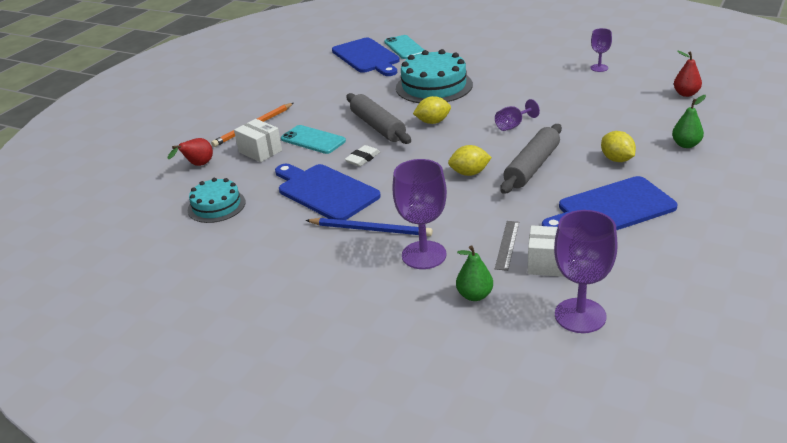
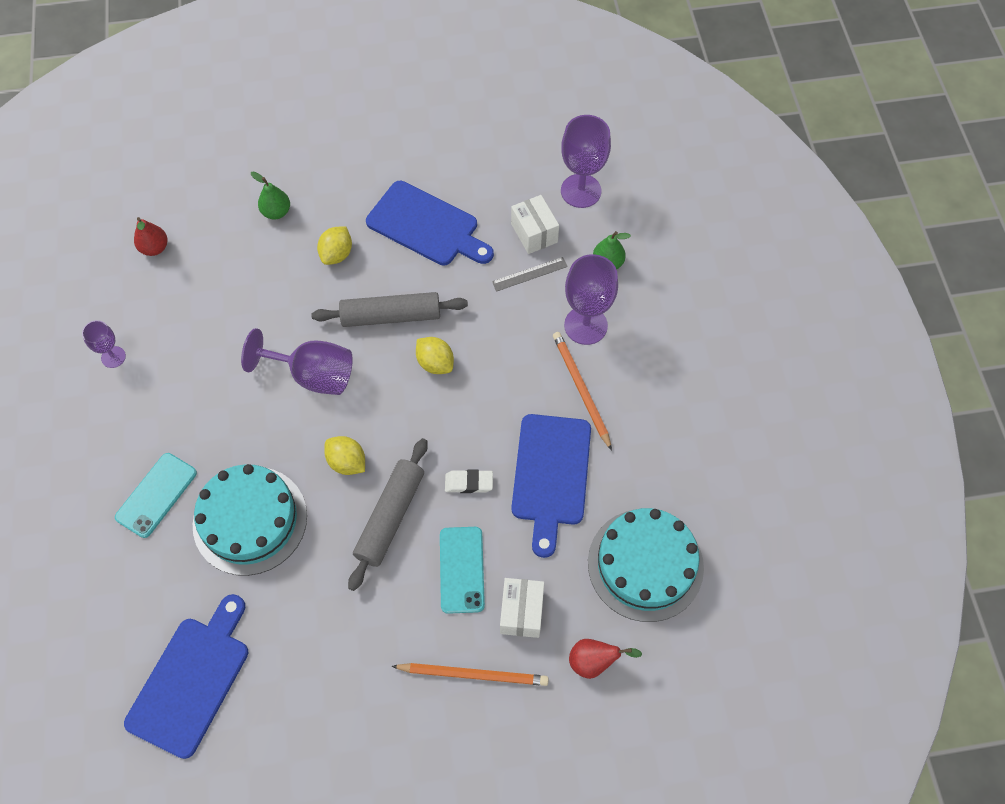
camera: 130 degrees left, 30 degrees up
turquoise cake [188,178,246,223] -> turquoise cake [588,508,704,622], size x1.65
blue pencil [306,218,433,236] -> orange pencil [553,332,612,451]
turquoise phone [384,35,424,59] -> turquoise phone moved to [115,453,197,538]
purple goblet [495,99,540,131] -> purple goblet [241,328,353,395], size x1.83

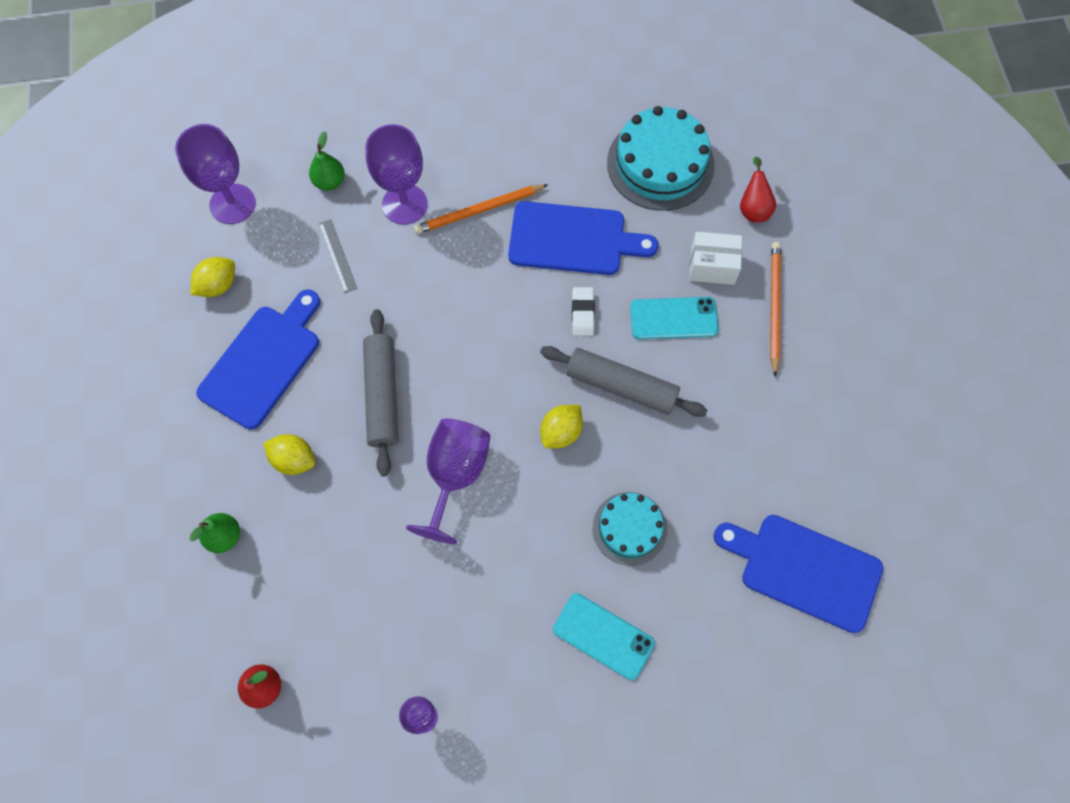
camera: 90 degrees left, 5 degrees up
turquoise cake [193,464,307,576] -> turquoise cake [593,492,667,566], size x0.61
yellow lemon [416,337,454,374] -> yellow lemon moved to [190,257,235,297]
white box [511,195,559,254] -> none

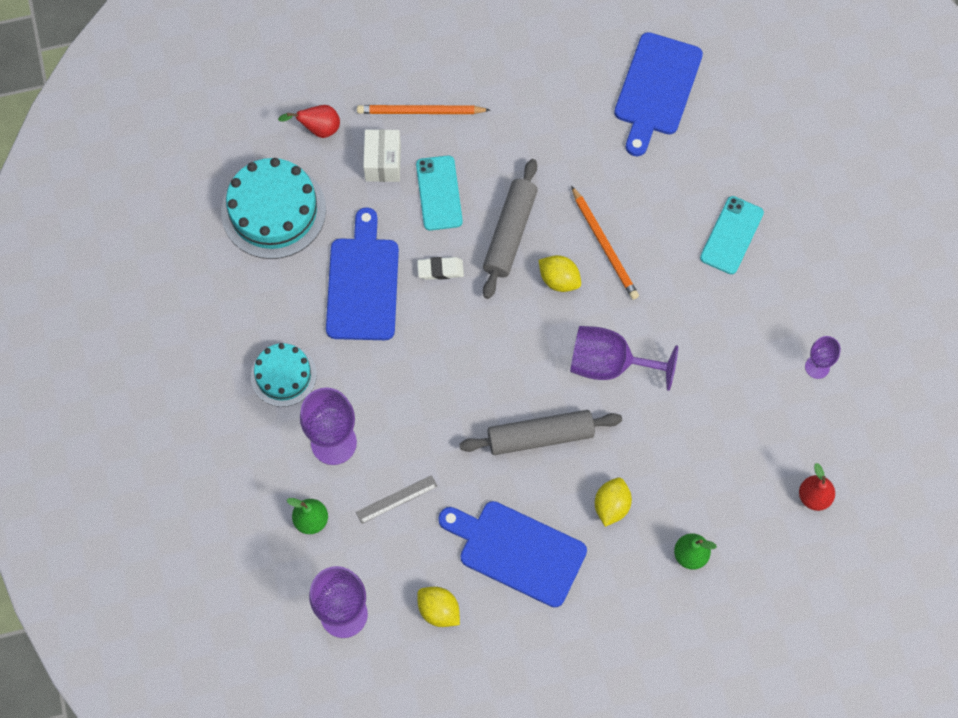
camera: 95 degrees left, 0 degrees up
orange pencil [414,184,548,234] -> orange pencil moved to [571,185,639,300]
turquoise cake [593,492,667,566] -> turquoise cake moved to [251,343,317,407]

